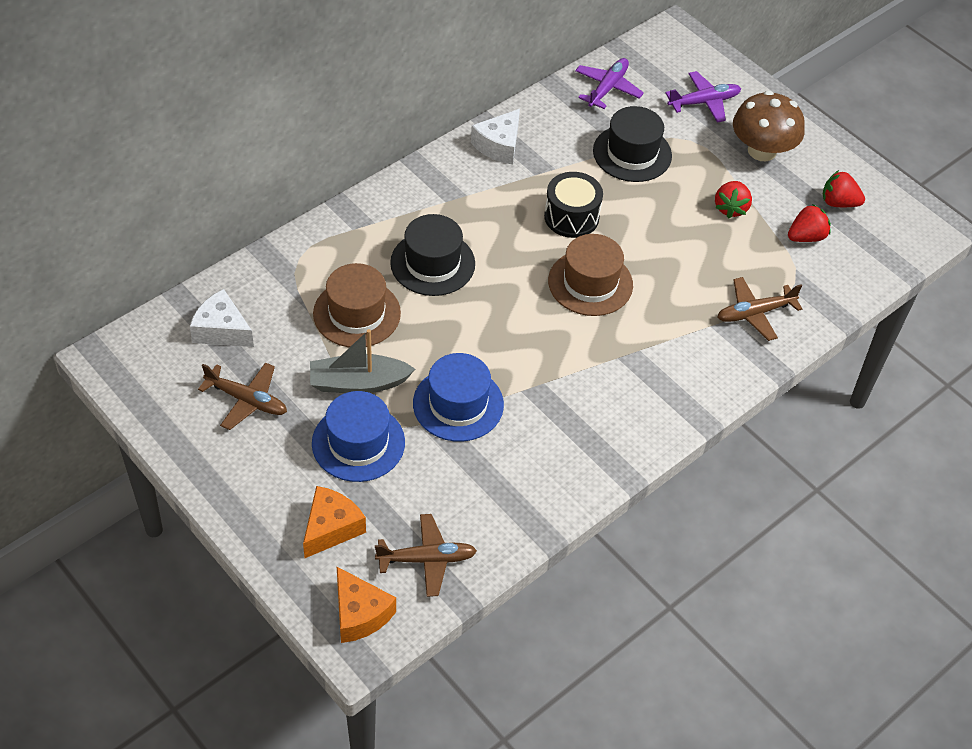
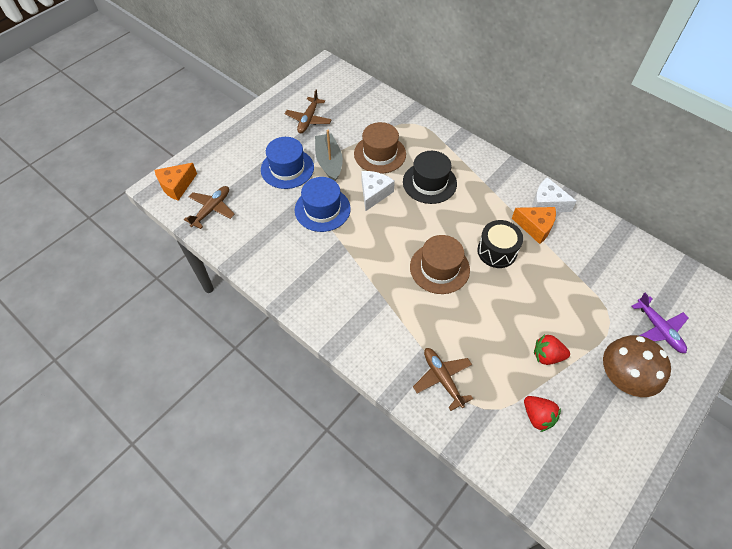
camera: 85 degrees right, 5 degrees up
white cheese [190,289,254,347] -> white cheese moved to [361,171,395,211]
orange cheese [303,486,366,558] -> orange cheese moved to [512,207,556,244]
brown plane [375,514,477,597] -> brown plane turned 135 degrees counterclockwise [184,186,235,229]
purple plane [575,58,644,109] -> none
black hat [593,106,672,182] -> none
red strawberry [823,170,865,207] -> none

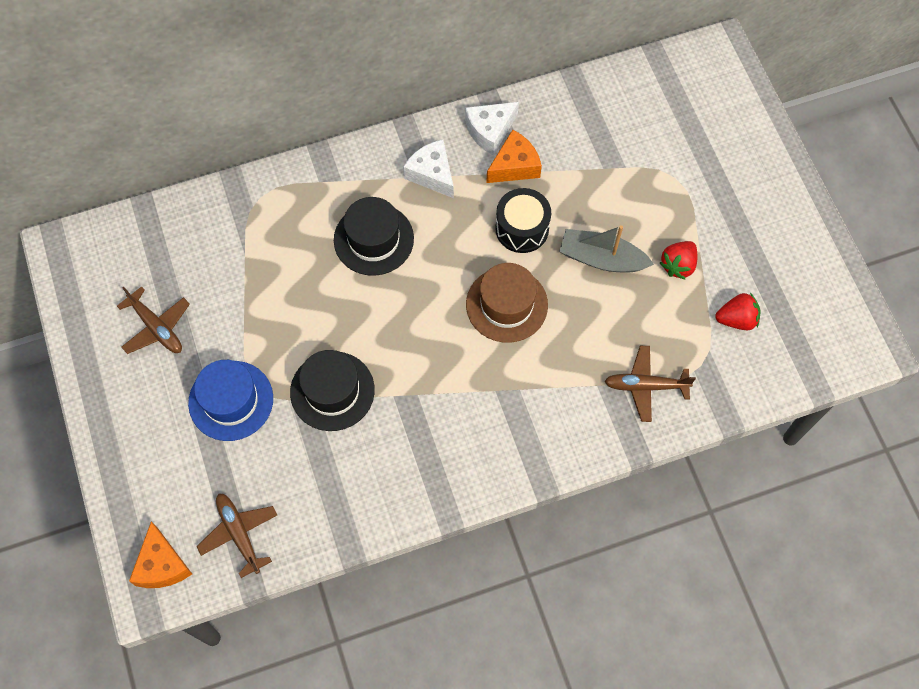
camera: 60 degrees left, 10 degrees up
blue hat [295,177,351,232] -> black hat [290,350,375,431]
grey boat [315,130,343,182] -> grey boat moved to [559,225,654,272]
brown hat [354,122,406,174] -> none
white cheese [361,171,395,211] -> white cheese moved to [403,139,454,198]
brown mushroom [603,335,671,397] -> none
purple plane [632,293,688,353] -> none

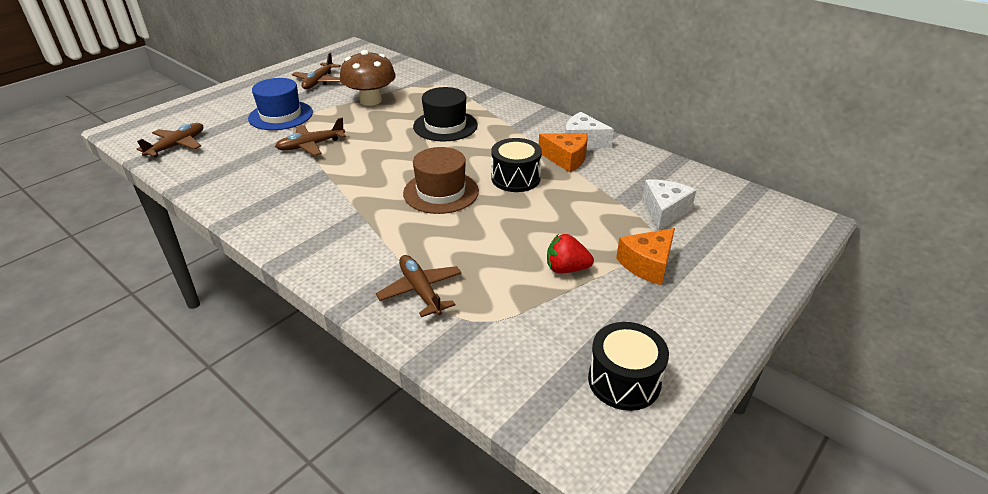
camera: 60 degrees right, 30 degrees down
orange cheese [129,522,192,588] -> orange cheese moved to [616,228,675,285]
black hat [290,350,375,431] -> brown plane [275,118,346,156]
white cheese [403,139,454,198] -> white cheese moved to [642,180,696,231]
grey boat [559,225,654,272] -> none
red strawberry [715,293,760,330] -> none
none -> brown mushroom [340,50,396,106]
none -> black drum [588,322,669,411]

